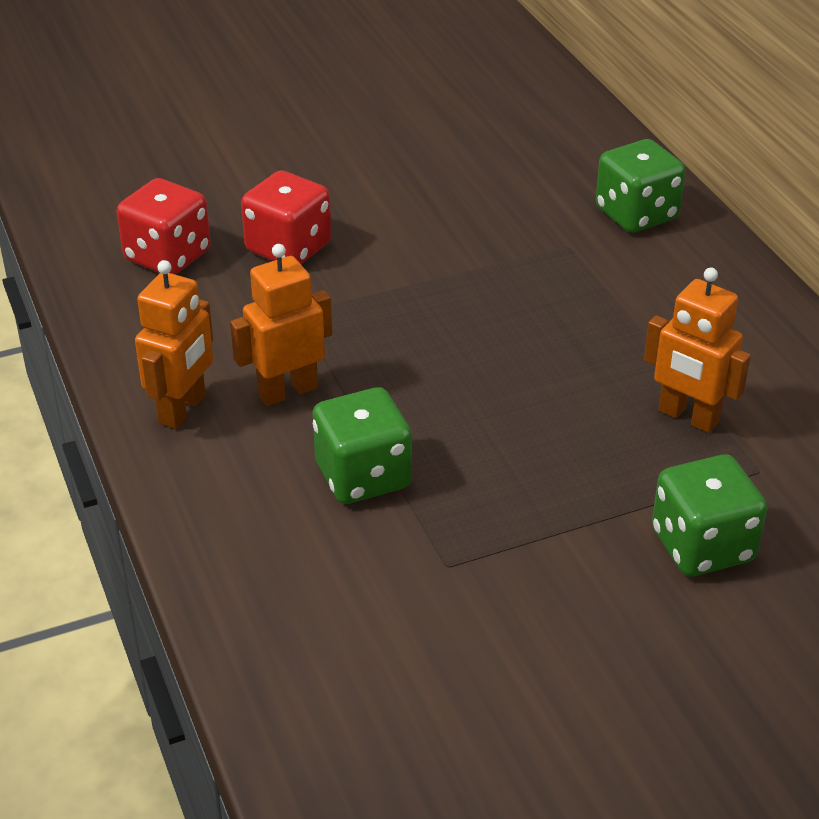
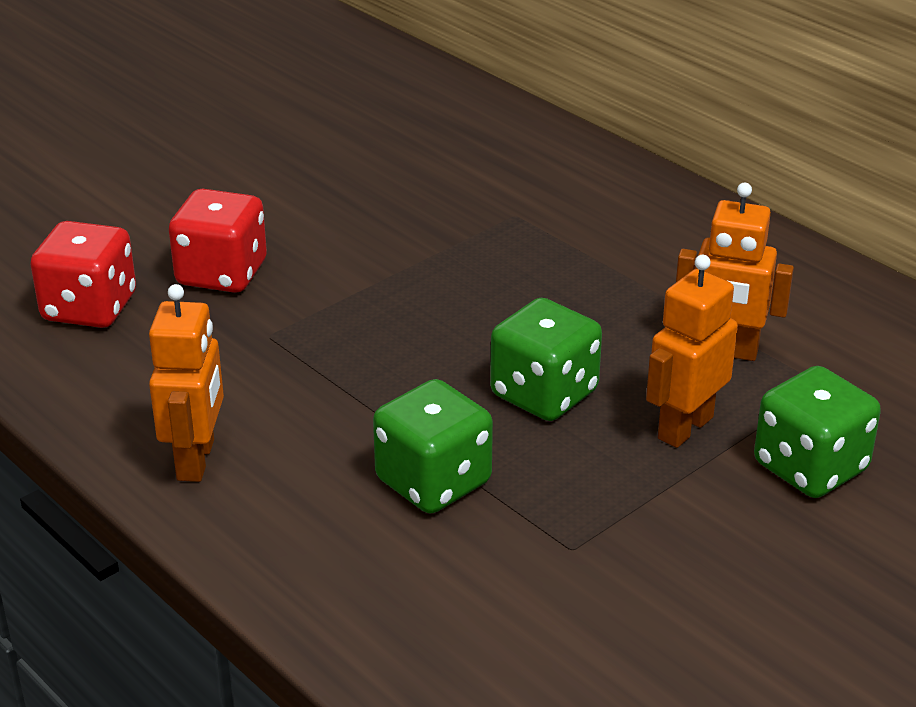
camera: 20 degrees left, 5 degrees down
orange robot [230,244,332,406] -> orange robot moved to [646,255,738,448]
green dice [596,139,685,233] -> green dice moved to [490,298,602,421]

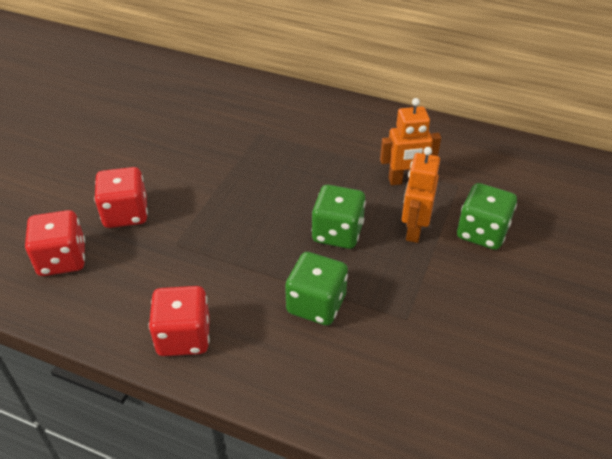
camera: 25 degrees left, 10 degrees up
orange robot [149,284,224,482] -> red dice [149,286,210,356]

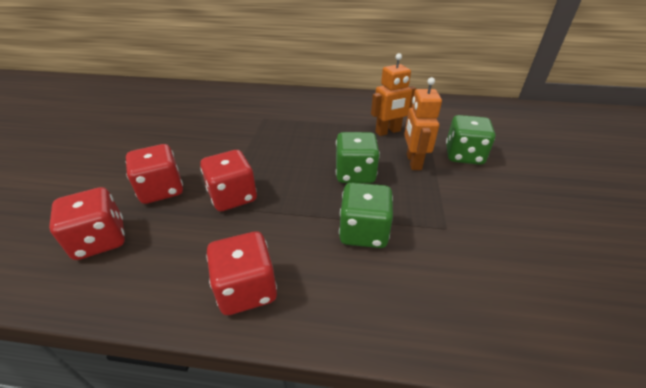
camera: 15 degrees left, 5 degrees down
none -> red dice [200,150,257,211]

